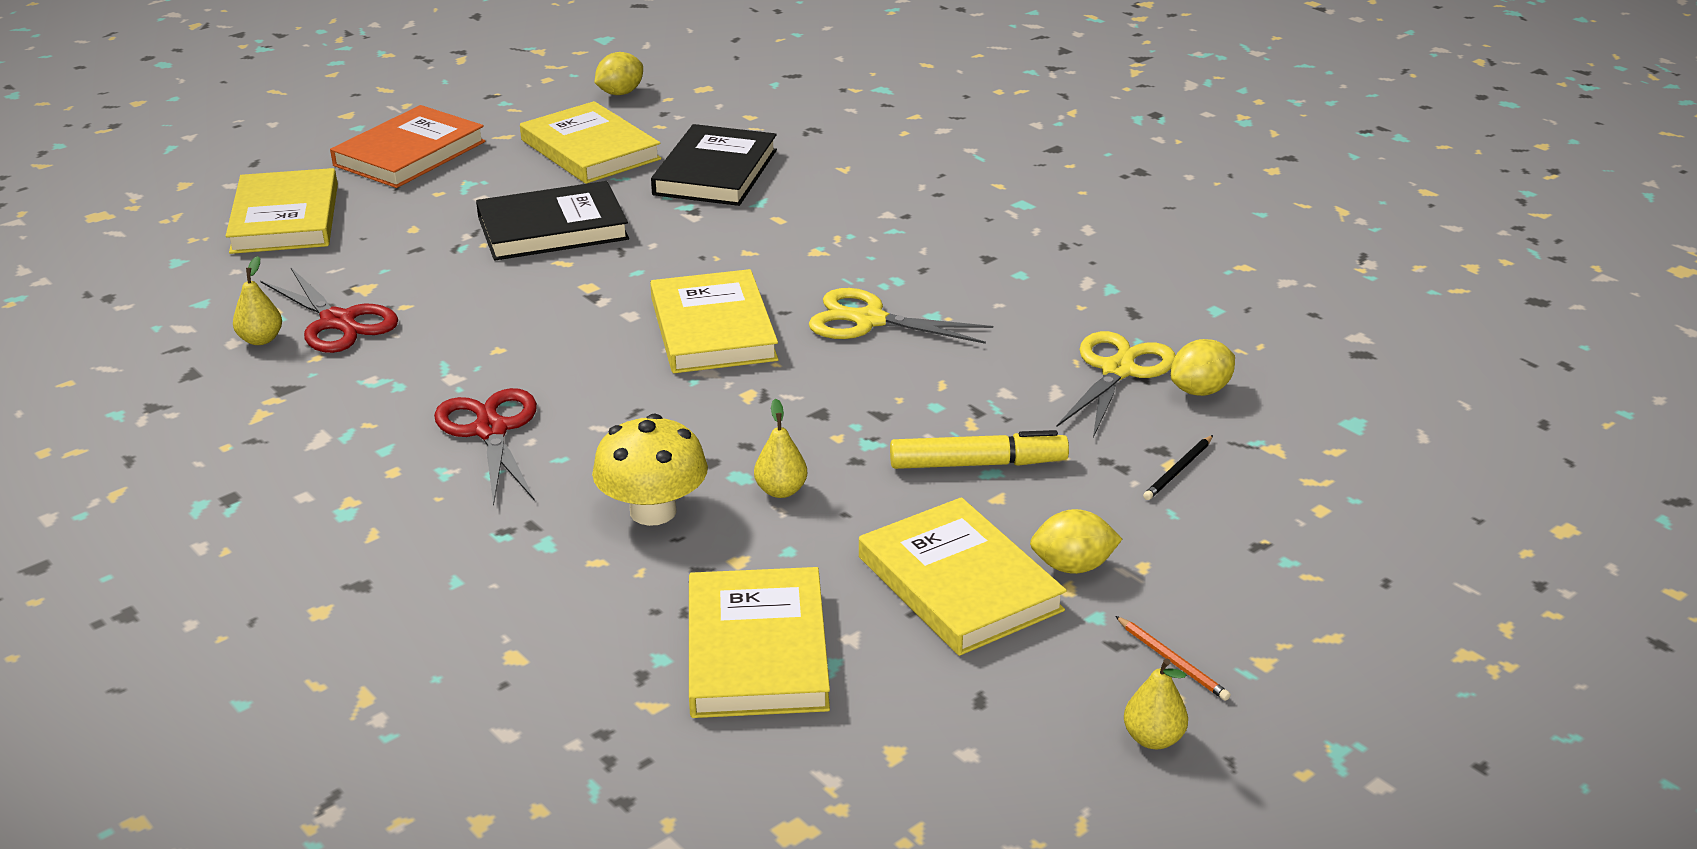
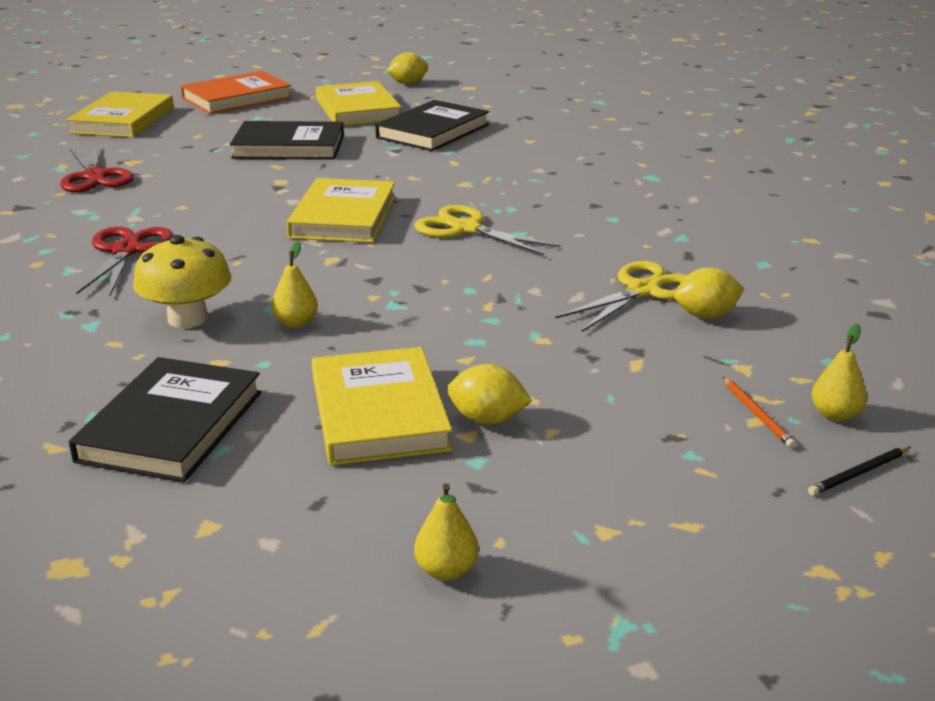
camera: 20 degrees right, 5 degrees down
yellow pear [233,256,282,345] -> yellow pear moved to [811,324,867,421]
yellow book [689,567,830,718] -> black book [69,357,262,482]
yellow marker [890,430,1069,469] -> none
orange pencil [1115,616,1231,701] -> orange pencil moved to [723,377,796,448]
black pencil [1143,435,1213,500] -> black pencil moved to [808,447,910,496]

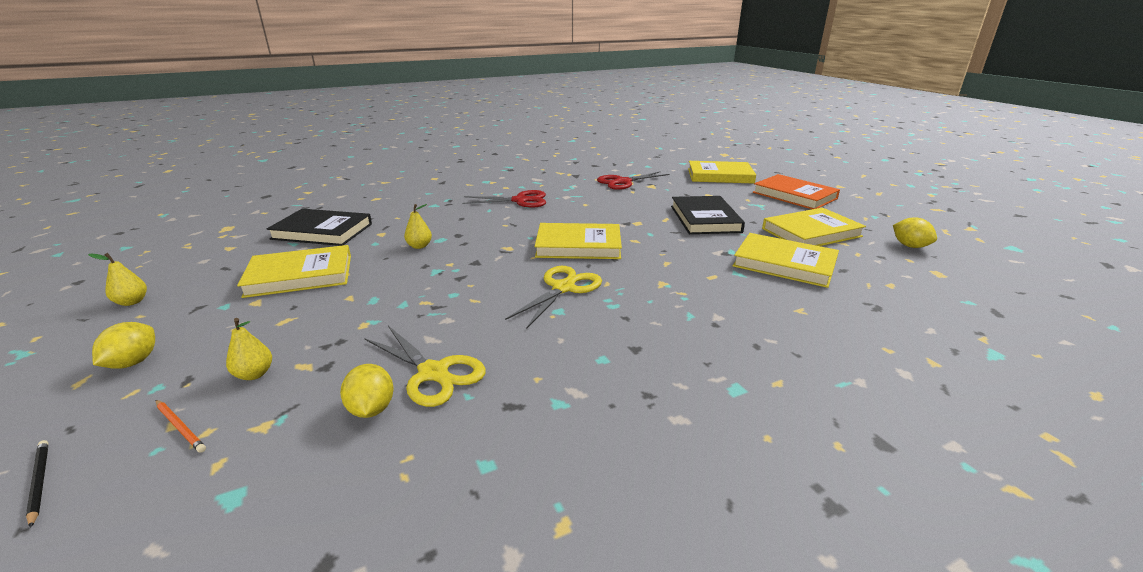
camera: 85 degrees right, 0 degrees up
yellow mushroom [133,235,232,328] -> none
black book [375,100,489,151] -> yellow book [733,233,839,288]
yellow lemon [447,364,532,425] -> yellow lemon moved to [92,322,155,369]
orange pencil [723,377,796,448] -> orange pencil turned 120 degrees counterclockwise [156,400,206,453]
yellow pear [811,324,867,421] -> yellow pear moved to [226,318,272,380]

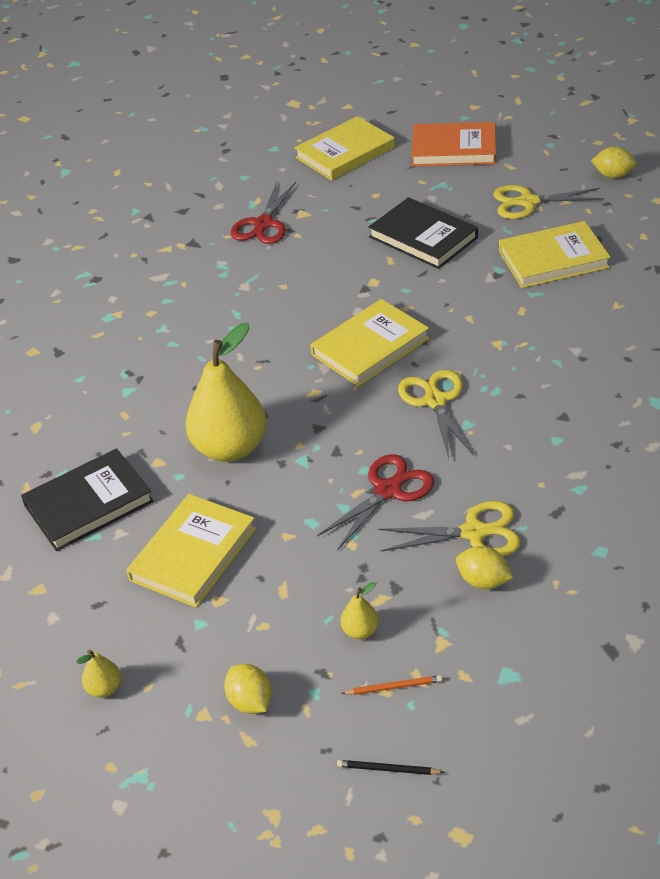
camera: 40 degrees left, 15 degrees up
yellow pear [404,204,432,249] -> yellow pear [185,323,267,462], size x2.40
red scissors [462,190,546,208] -> red scissors moved to [317,454,434,551]
yellow book [762,208,866,246] -> yellow scissors [493,185,604,219]

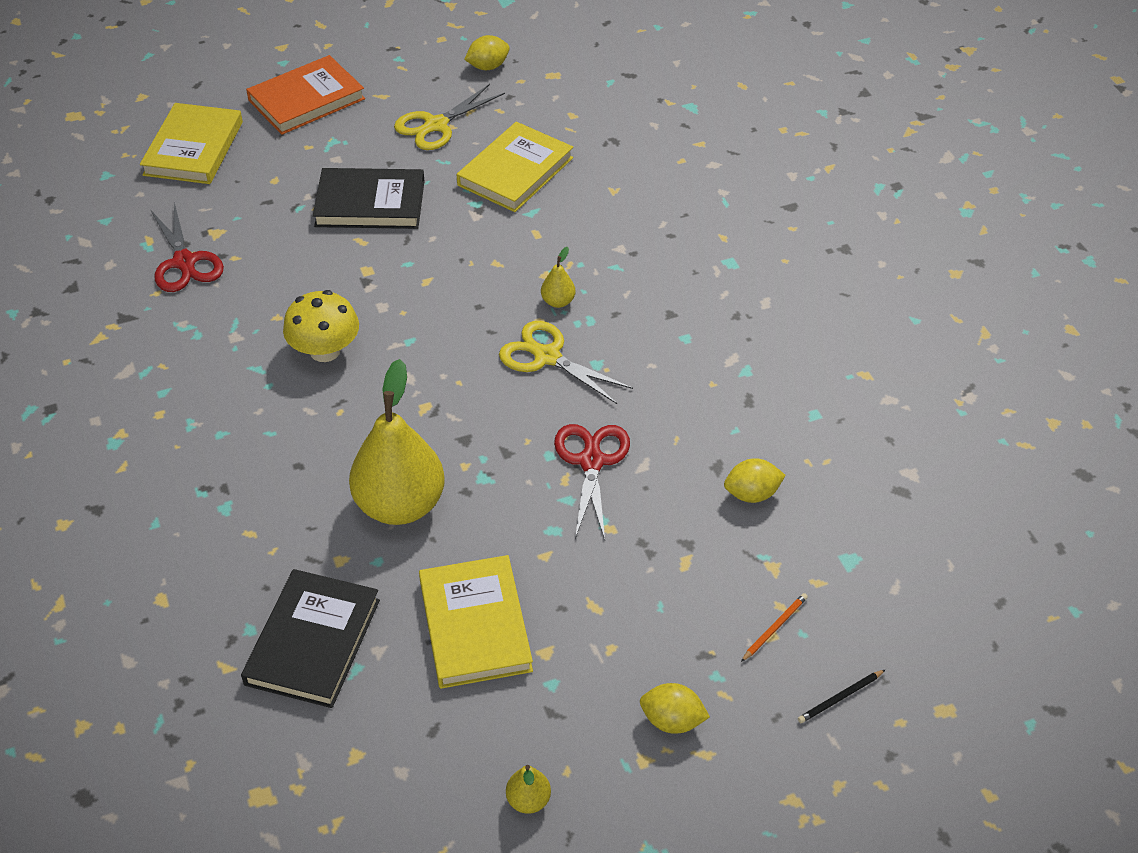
camera: 45 degrees left, 5 degrees up
yellow book [311,299,429,387] -> none
yellow pear [340,582,379,639] -> yellow pear moved to [541,247,576,308]
yellow scissors [378,501,521,556] -> none
none -> yellow mushroom [283,290,359,362]

